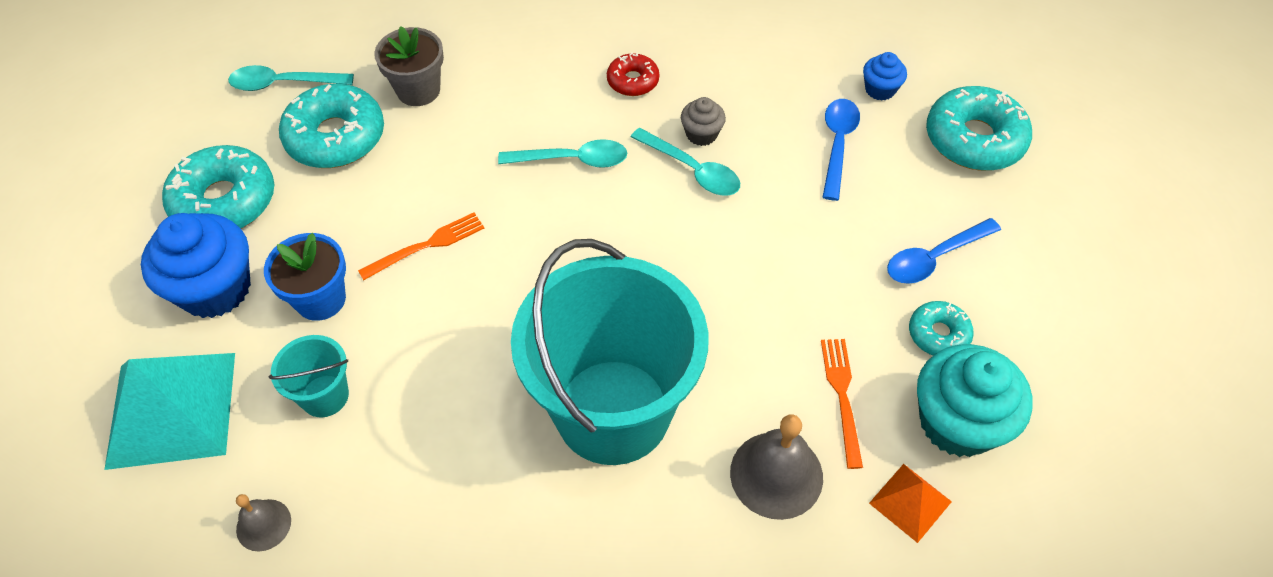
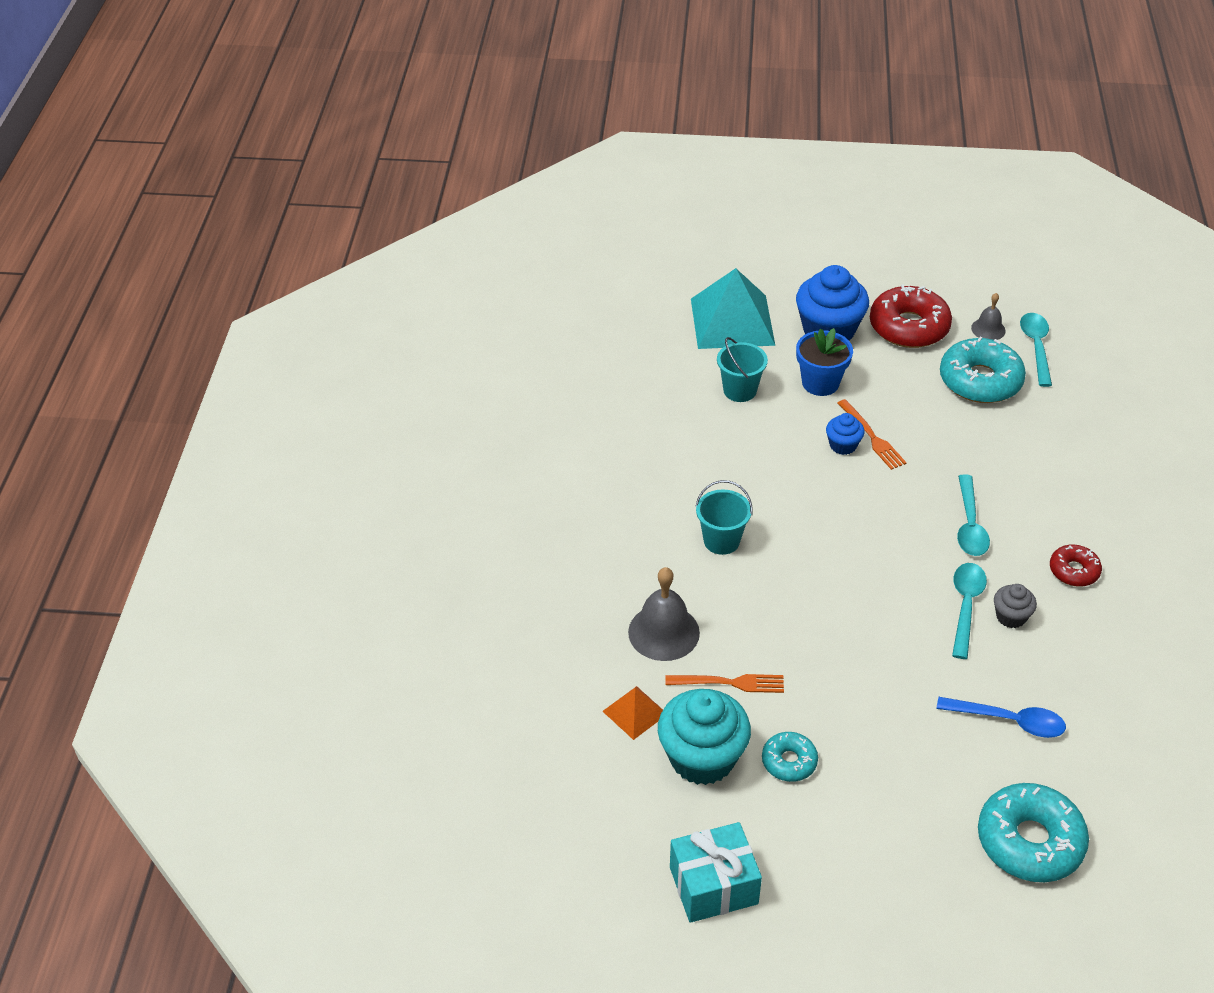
camera: 95 degrees right, 10 degrees down
turquoise donut [162,145,274,229] -> red donut [870,284,952,348]
grey bell [236,494,291,552] -> grey bell moved to [971,293,1006,340]
grey flower pot [374,26,444,106] -> none
turquoise bucket [511,239,708,465] -> turquoise bucket [696,480,753,555], size x0.41
turquoise spoon [631,128,740,196] -> turquoise spoon turned 150 degrees clockwise [952,563,987,659]
blue cupcake [863,52,907,101] -> blue cupcake moved to [826,413,864,455]
blue spoon [887,218,1001,284] -> none
none -> turquoise gift [670,822,762,923]

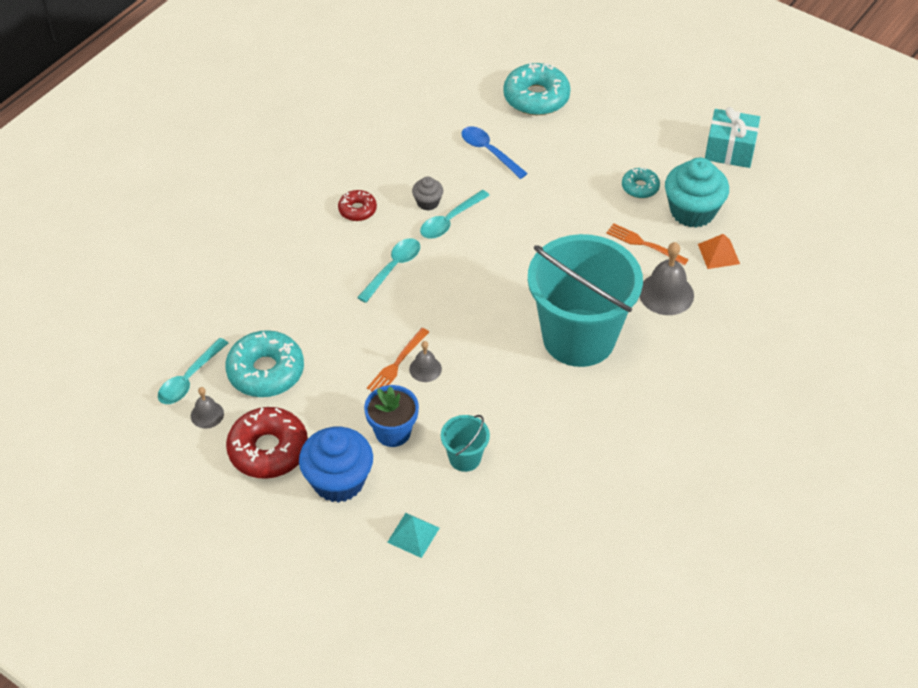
camera: 150 degrees left, 5 degrees up
turquoise pyramid [691,268,775,349] -> turquoise pyramid [387,513,439,558], size x0.49
turquoise bucket [696,480,753,555] -> turquoise bucket [528,234,643,367], size x2.42
blue cupcake [826,413,864,455] -> grey bell [409,341,442,382]
orange fork [837,399,907,470] -> orange fork turned 150 degrees counterclockwise [367,328,429,392]

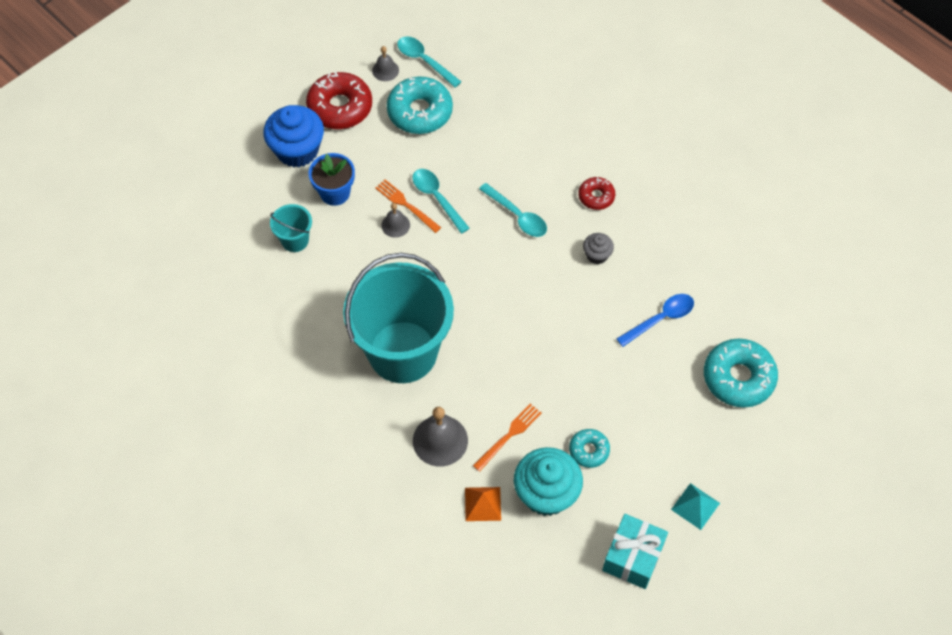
camera: 100 degrees right, 10 degrees up
turquoise pyramid [387,513,439,558] -> turquoise pyramid moved to [671,483,720,530]
turquoise spoon [420,190,490,239] -> turquoise spoon moved to [413,169,470,234]

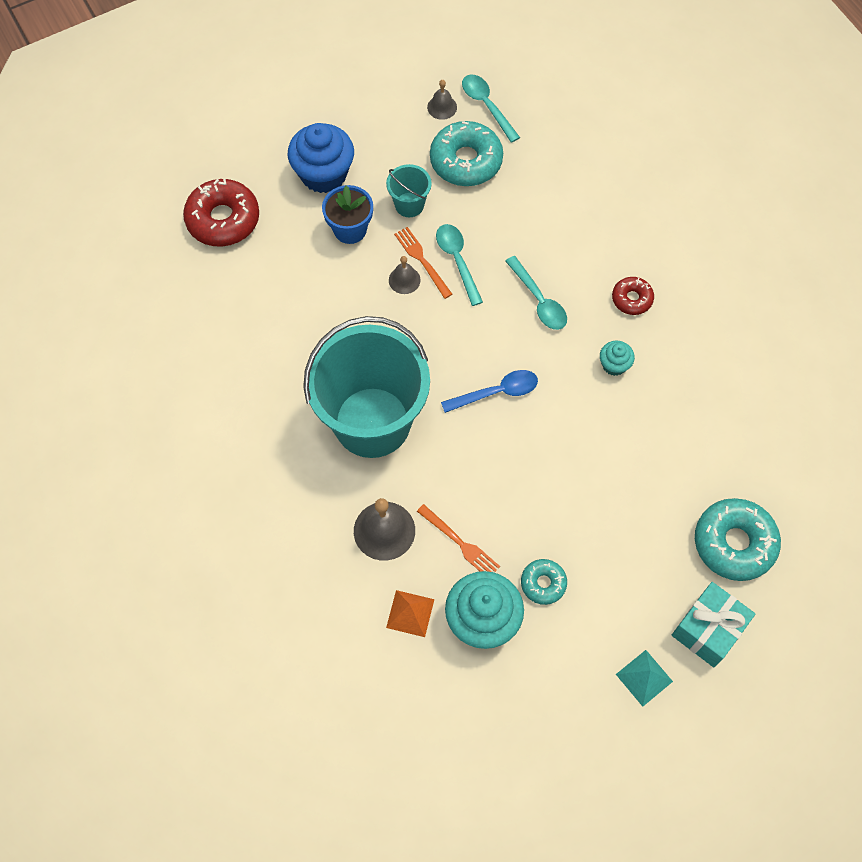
camera: 15 degrees right, 5 degrees up
turquoise bucket [270,204,312,252] -> turquoise bucket moved to [386,164,432,217]
red donut [306,72,372,129] -> red donut moved to [183,179,259,247]
orange fork [473,404,542,472] -> orange fork turned 75 degrees clockwise [417,504,500,572]
grey cupcake [583,233,614,264] -> turquoise cupcake [600,341,635,376]
turquoise gift [602,514,668,589] -> turquoise gift moved to [672,582,755,667]
blue spoon [616,294,694,347] -> blue spoon moved to [441,370,538,413]

